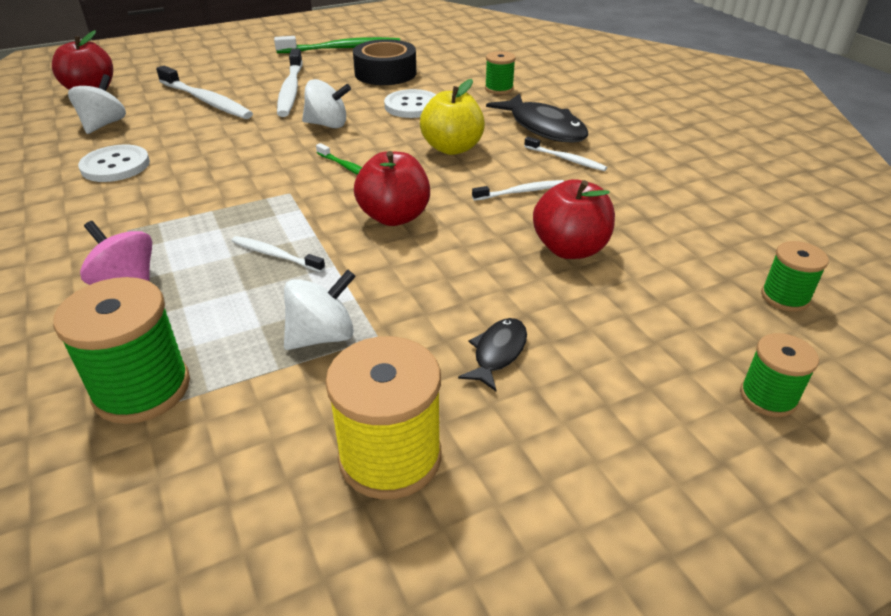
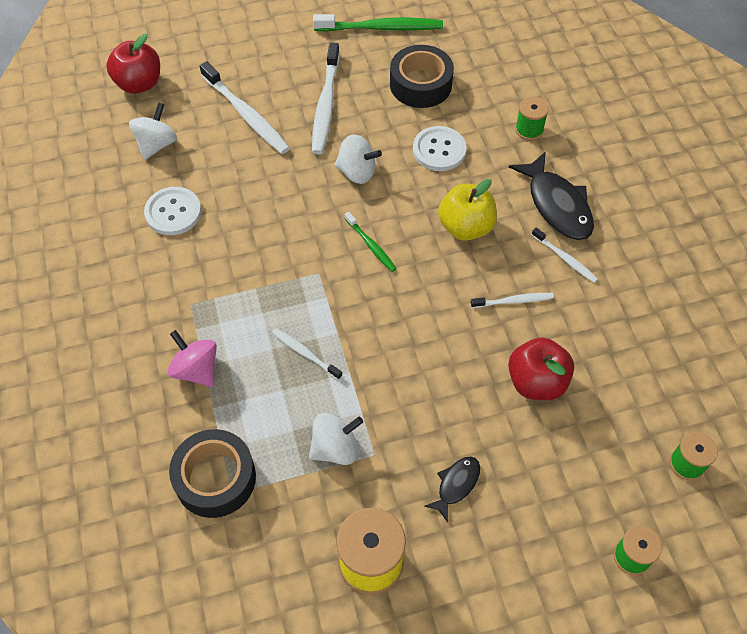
camera: 10 degrees right, 20 degrees up
green spool [53,277,190,424] -> black tape [169,429,256,518]
red apple [354,151,430,226] -> none

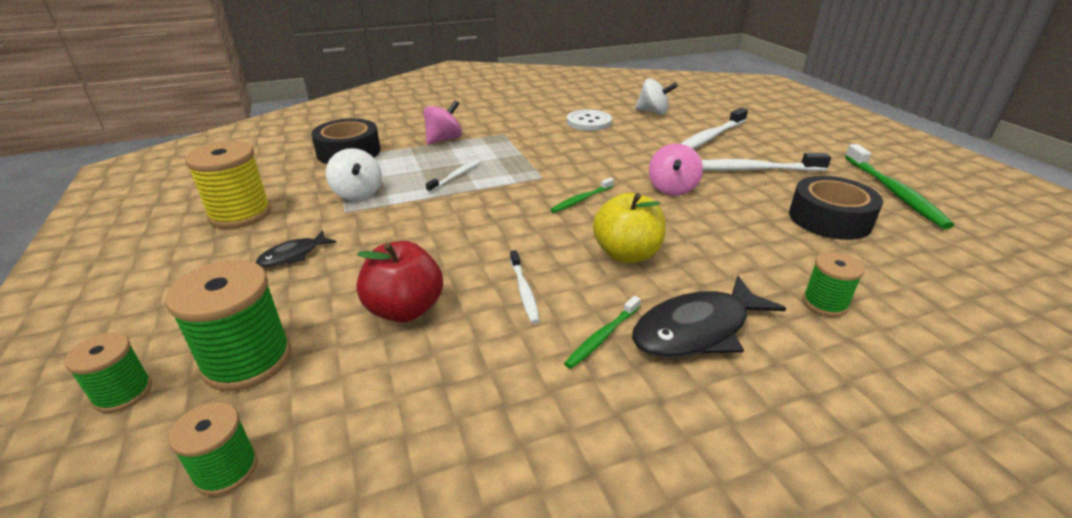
camera: 85 degrees right, 25 degrees down
red apple [106,34,160,94] -> none
white spinning top [334,134,382,184] -> pink spinning top [649,144,703,196]
white button [413,126,466,171] -> none
black fish [425,456,480,522] -> black fish turned 105 degrees clockwise [256,230,337,267]
white toothbrush [532,227,598,283] -> green toothbrush [564,296,641,369]
none -> green spool [165,260,291,391]

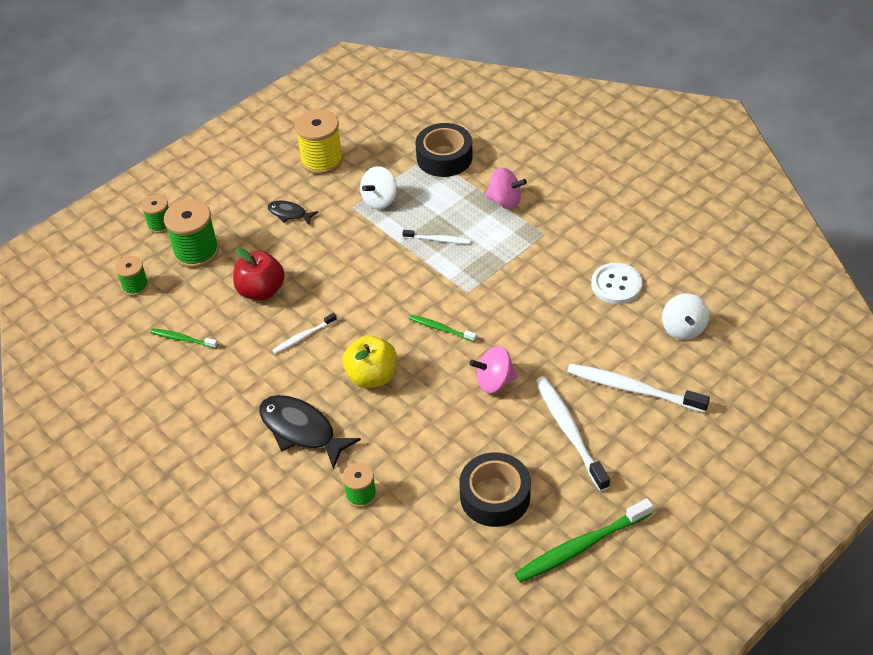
camera: 70 degrees right, 15 degrees up
green toothbrush [564,296,641,369] -> green toothbrush moved to [150,328,218,348]

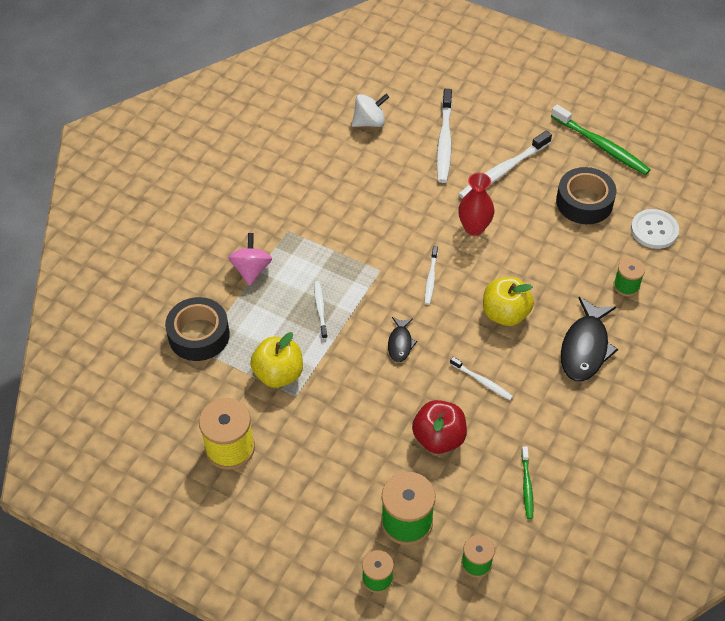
camera: 110 degrees left, 5 degrees up
black fish [268,200,318,225] -> black fish moved to [388,317,417,362]
white spinning top [360,166,397,209] -> yellow apple [250,332,303,388]
green toothbrush [409,315,477,342] -> white toothbrush [425,246,438,305]
pink spinning top [469,346,518,393] -> red vase [458,173,494,236]
white button [591,263,643,304] -> white button moved to [631,209,679,249]

